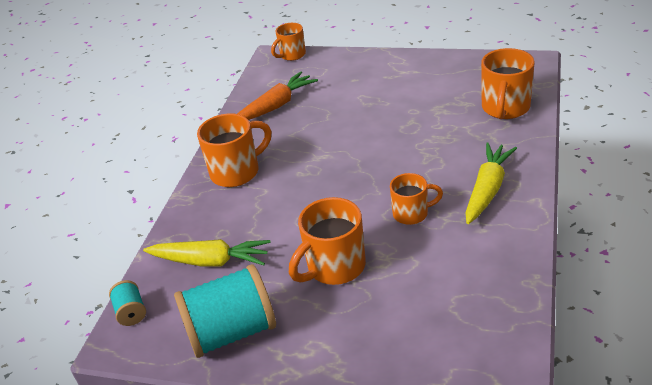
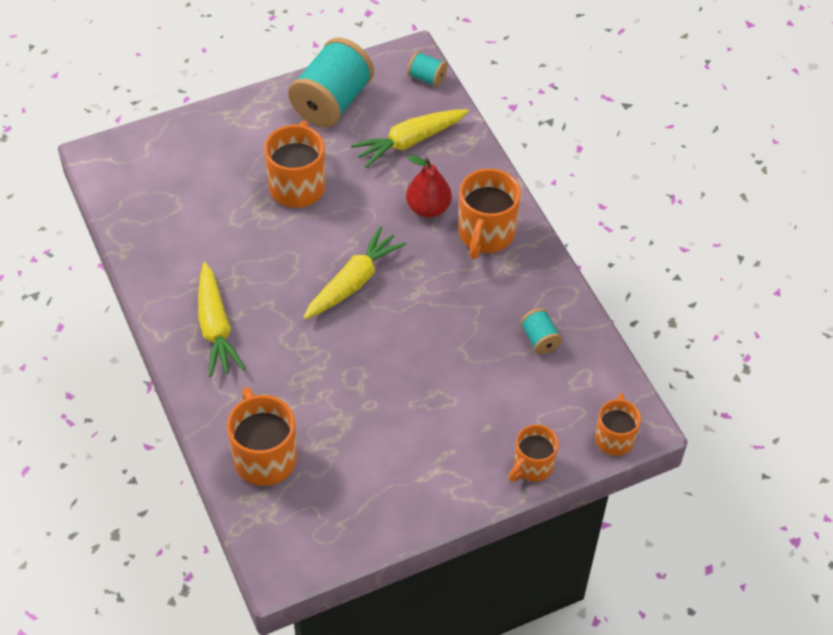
camera: 135 degrees right, 15 degrees up
orange carrot [237,72,318,120] -> turquoise spool [520,308,562,354]
orange mug [390,173,443,225] -> orange mug moved to [509,424,559,482]
none -> yellow carrot [303,226,407,319]
none -> red pear [406,155,452,218]

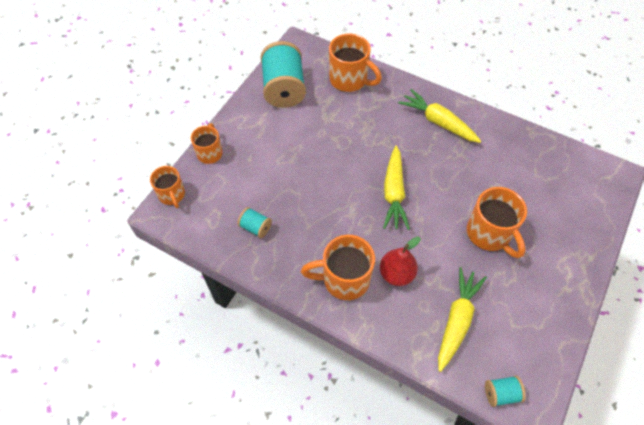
camera: 145 degrees right, 5 degrees up
turquoise spool [288,37,374,127] -> turquoise spool moved to [261,41,306,108]
orange mug [458,168,521,259] -> orange mug turned 75 degrees counterclockwise [301,235,375,300]

